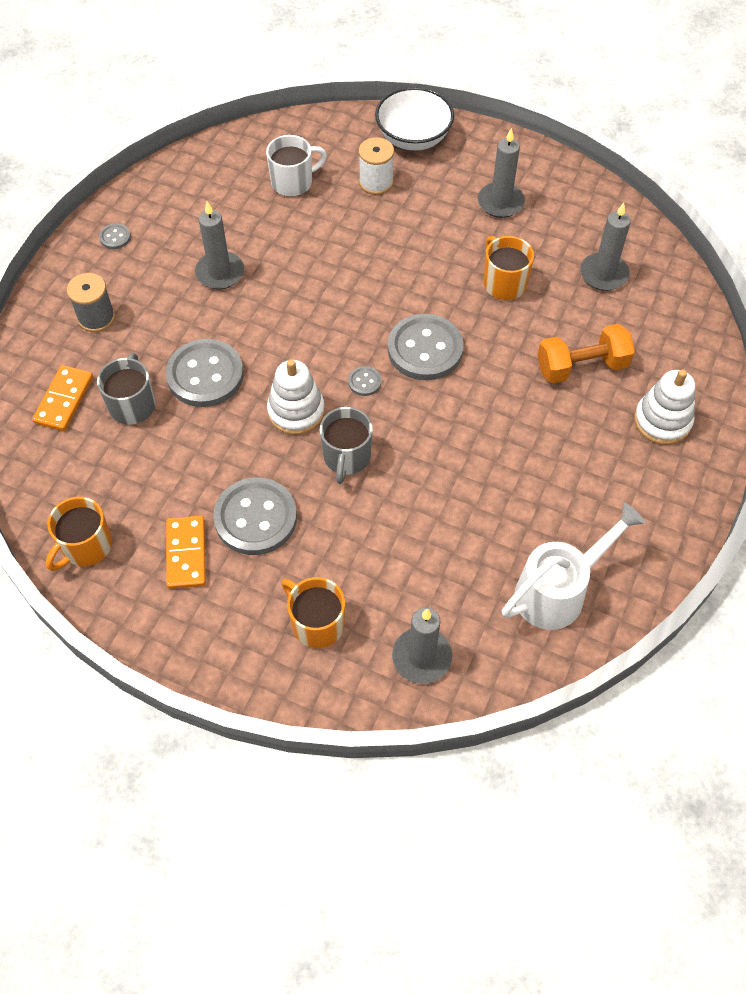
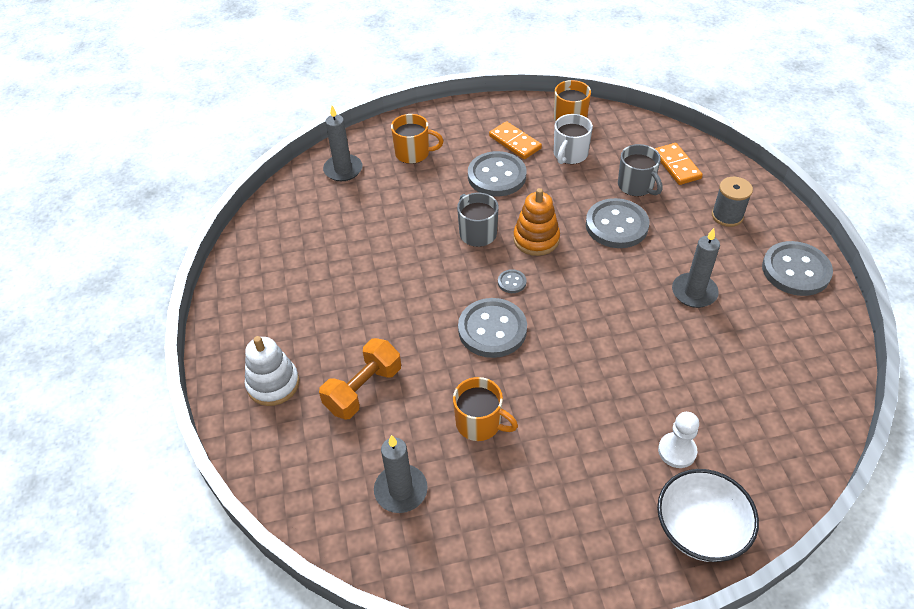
camera: 145 degrees right, 10 degrees down
grey button [99,223,131,249] -> grey button [762,241,833,296], size x2.30
white mug [266,135,327,197] -> white mug moved to [554,114,593,164]
white stacking toy [267,359,325,435] -> orange stacking toy [513,188,560,256]
white spool [359,137,394,195] -> white pawn [658,412,699,468]
grey candle [478,128,525,218] -> none
white watering can [502,503,645,630] -> none

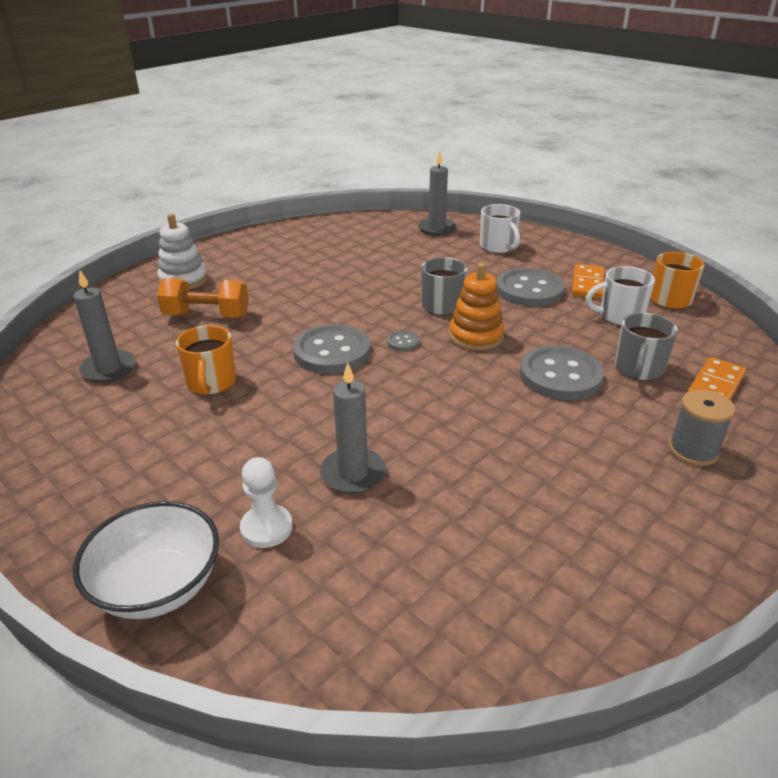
camera: 55 degrees right, 15 degrees down
orange mug [391,114,443,164] -> white mug [480,204,520,253]
grey candle [672,228,720,308] -> grey candle moved to [320,363,386,494]
grey button [762,241,833,296] -> none

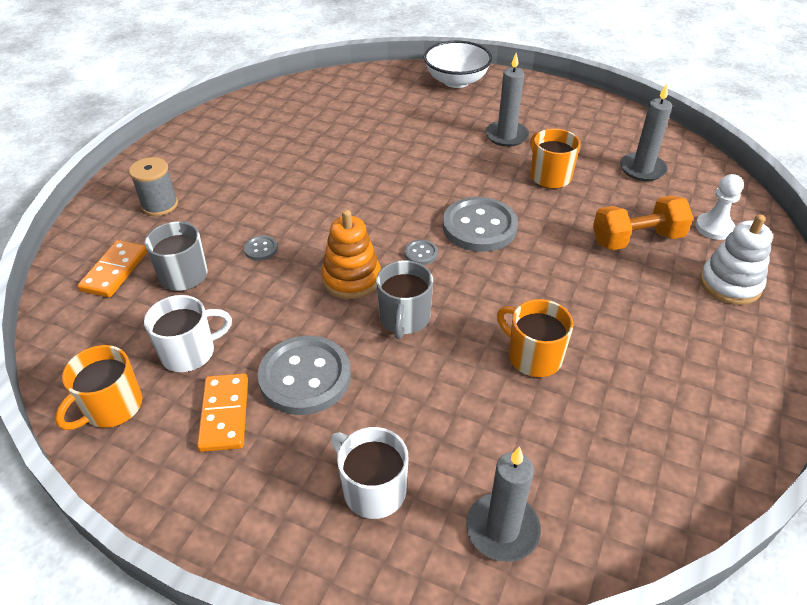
camera: 160 degrees right, 10 degrees up
white pawn [240,457,293,548] -> white pawn moved to [696,174,744,240]
grey candle [320,363,386,494] -> grey candle moved to [485,53,529,147]
grey button [520,346,604,400] -> grey button [244,235,278,261], size x0.43
none -> orange mug [497,299,573,377]

